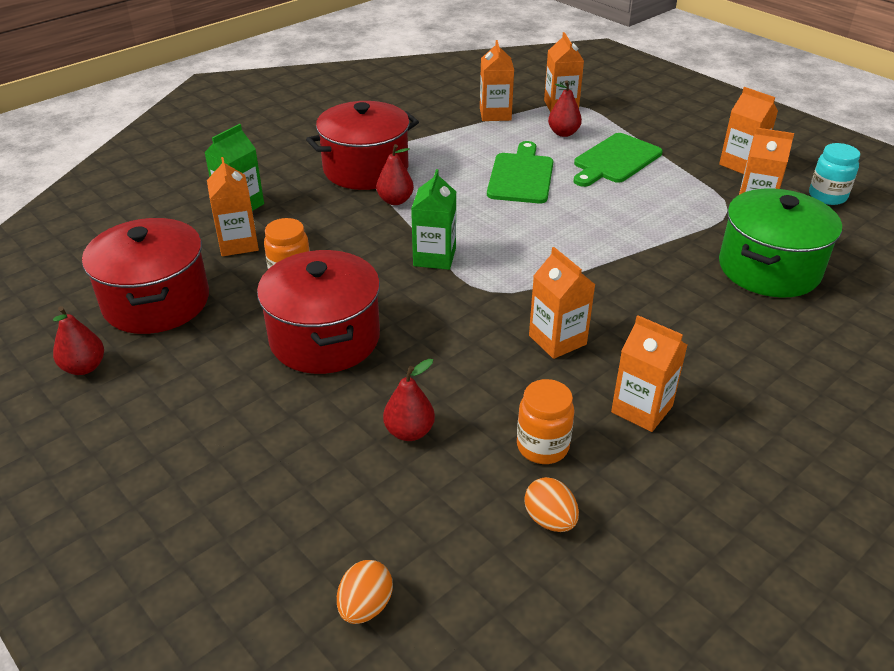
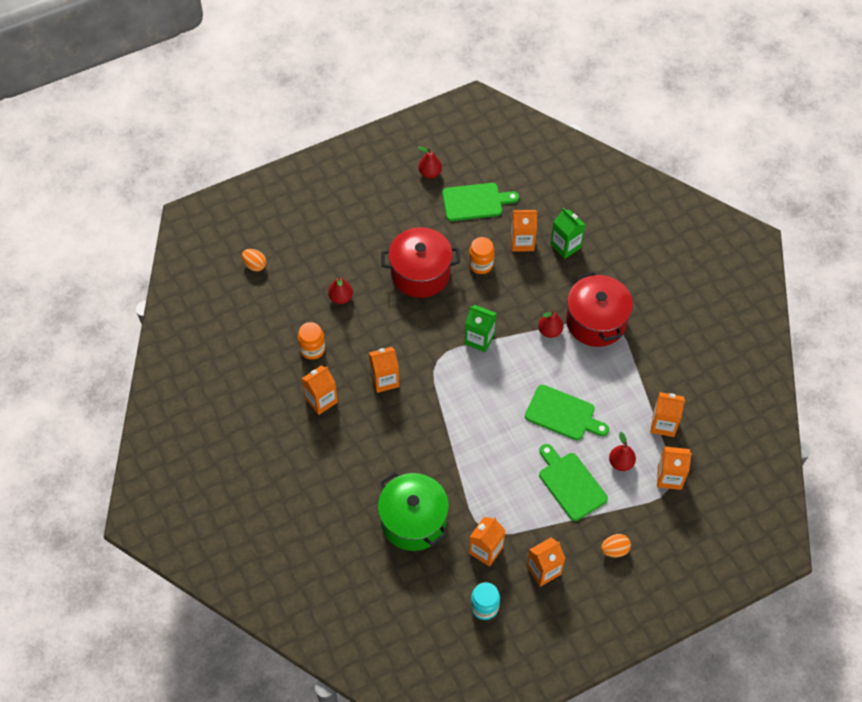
camera: 105 degrees right, 20 degrees up
red pot [82,218,209,334] -> green cutting board [442,183,519,221]
orange egg [524,477,579,532] -> orange egg moved to [601,534,631,557]

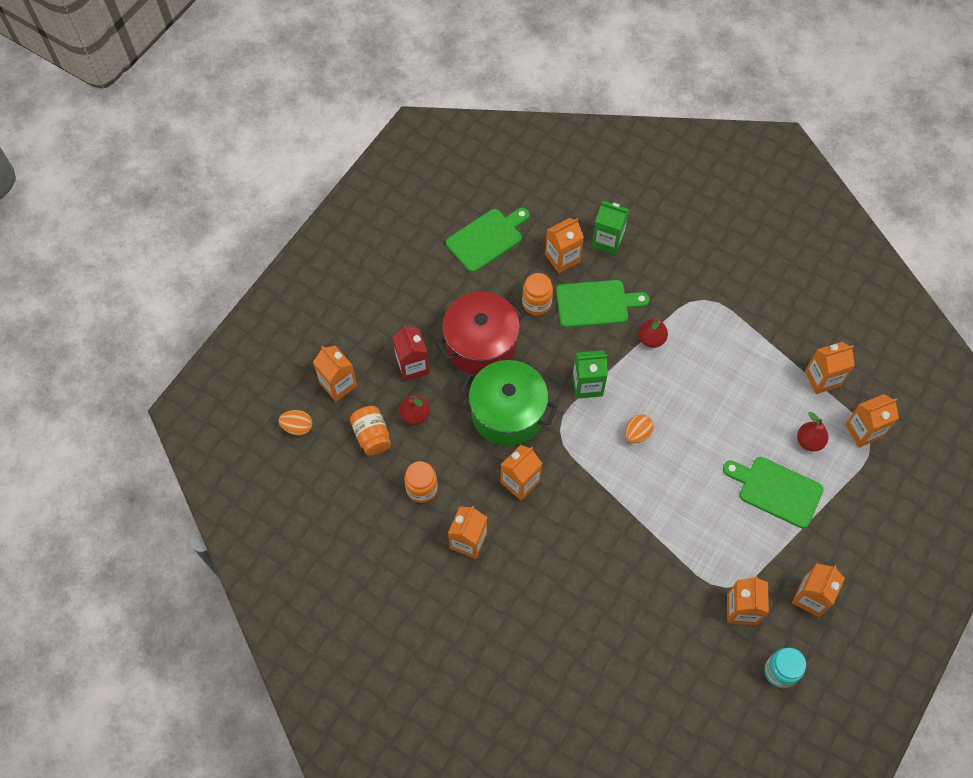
camera: 30 degrees left, 5 degrees up
green pot [378,472,449,551] -> green pot moved to [460,360,557,446]
red pear [418,146,442,178] -> none
green cutting board [525,385,609,441] -> green cutting board moved to [556,280,650,328]
red pot [566,271,633,347] -> none
orange egg [601,534,631,557] -> orange egg moved to [625,414,654,443]
none -> orange carton [313,346,357,402]
none -> orange jar [350,406,391,456]
none -> red carton [393,325,430,381]

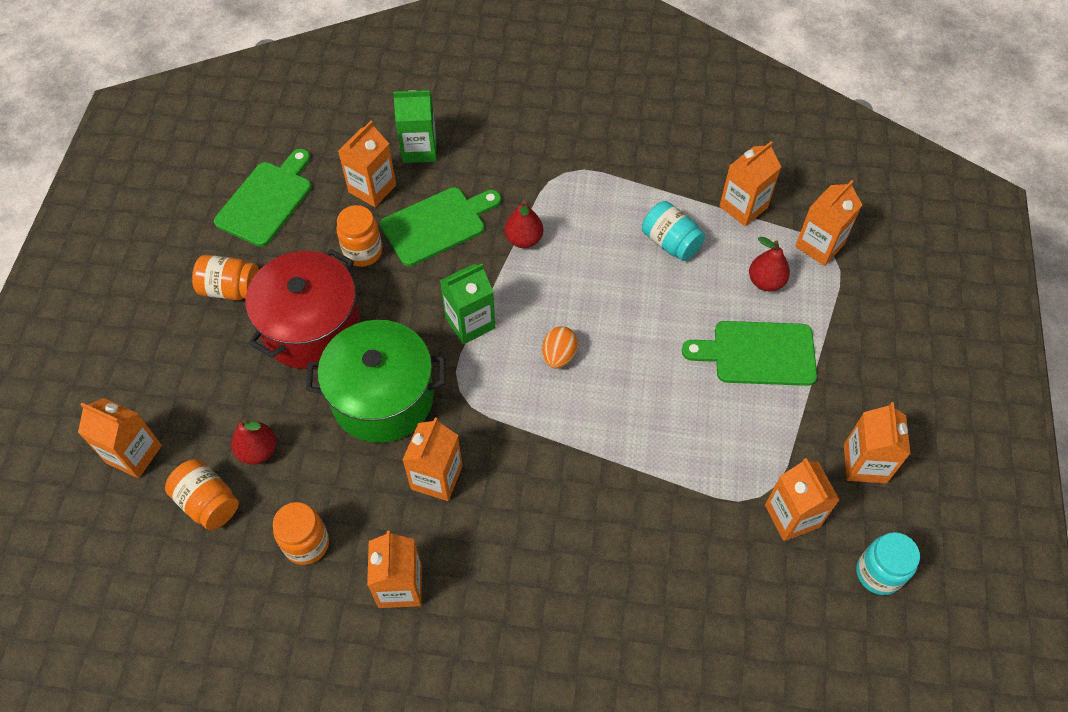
camera: 25 degrees left, 5 degrees down
orange egg [278,410,312,436] -> none
red carton [393,325,430,381] -> none
none -> orange jar [192,255,259,300]
none -> turquoise jar [642,201,705,261]

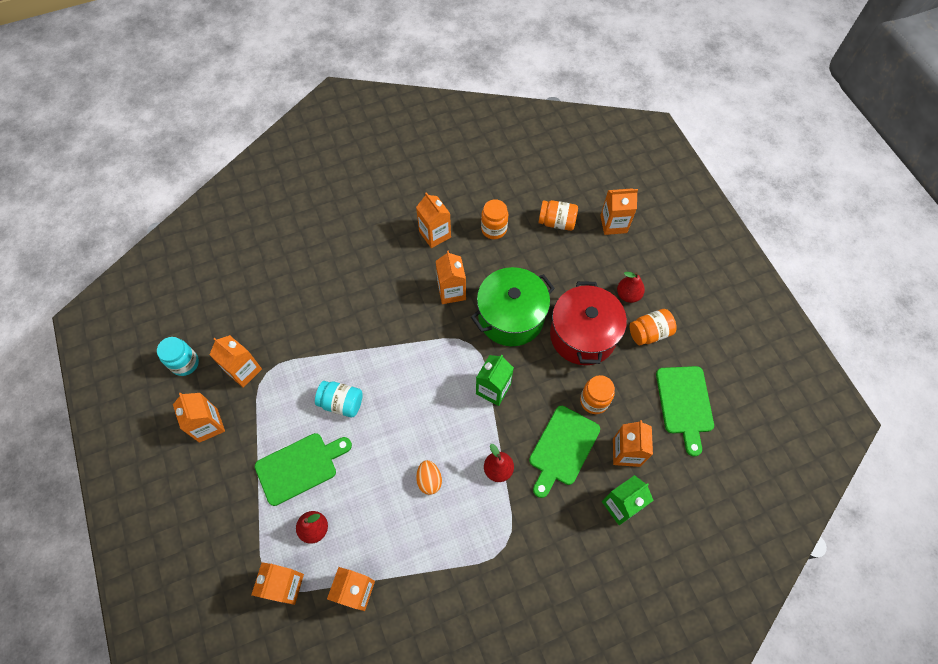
camera: 150 degrees right, 5 degrees up
red pear [231,418,276,465] -> red pear moved to [617,272,645,303]
orange egg [542,326,578,369] -> orange egg moved to [416,460,442,495]
turquoise jar [642,201,705,261] -> turquoise jar moved to [315,381,363,418]

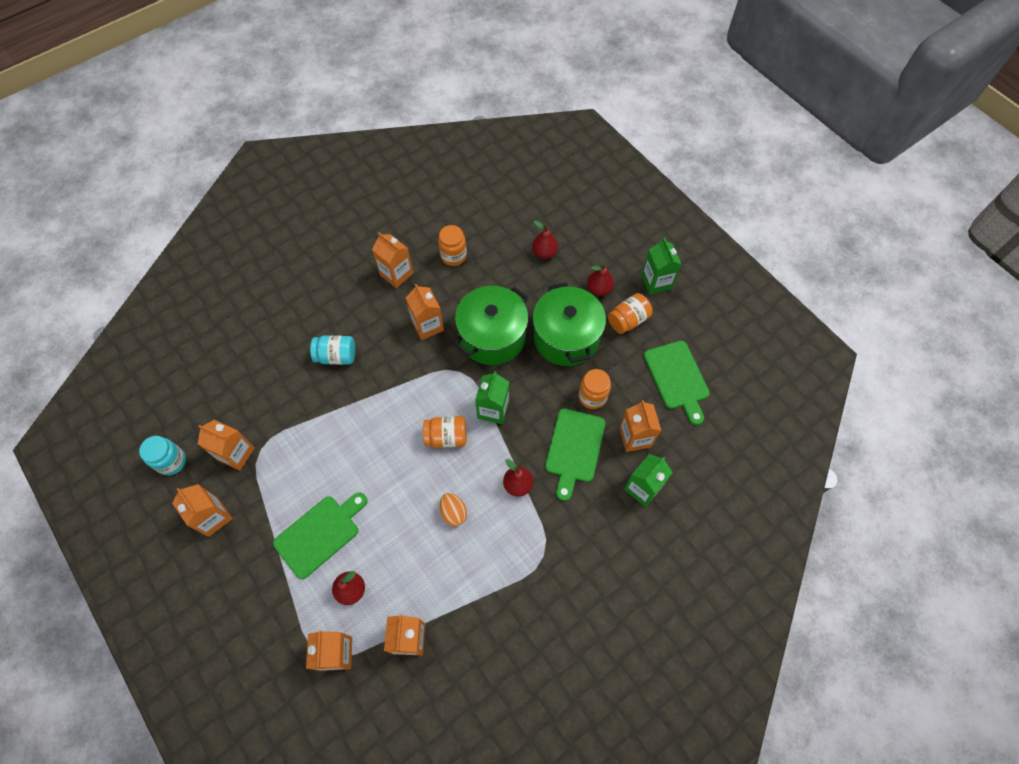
camera: 15 degrees left, 0 degrees up
turquoise jar [315,381,363,418] -> turquoise jar moved to [310,335,355,365]
orange jar [538,200,578,231] -> orange jar moved to [423,416,466,448]
red pot [550,281,627,365] -> green pot [532,282,606,366]
orange carton [600,188,638,235] -> none
none -> red pear [532,220,558,259]
none -> green carton [641,238,682,294]

